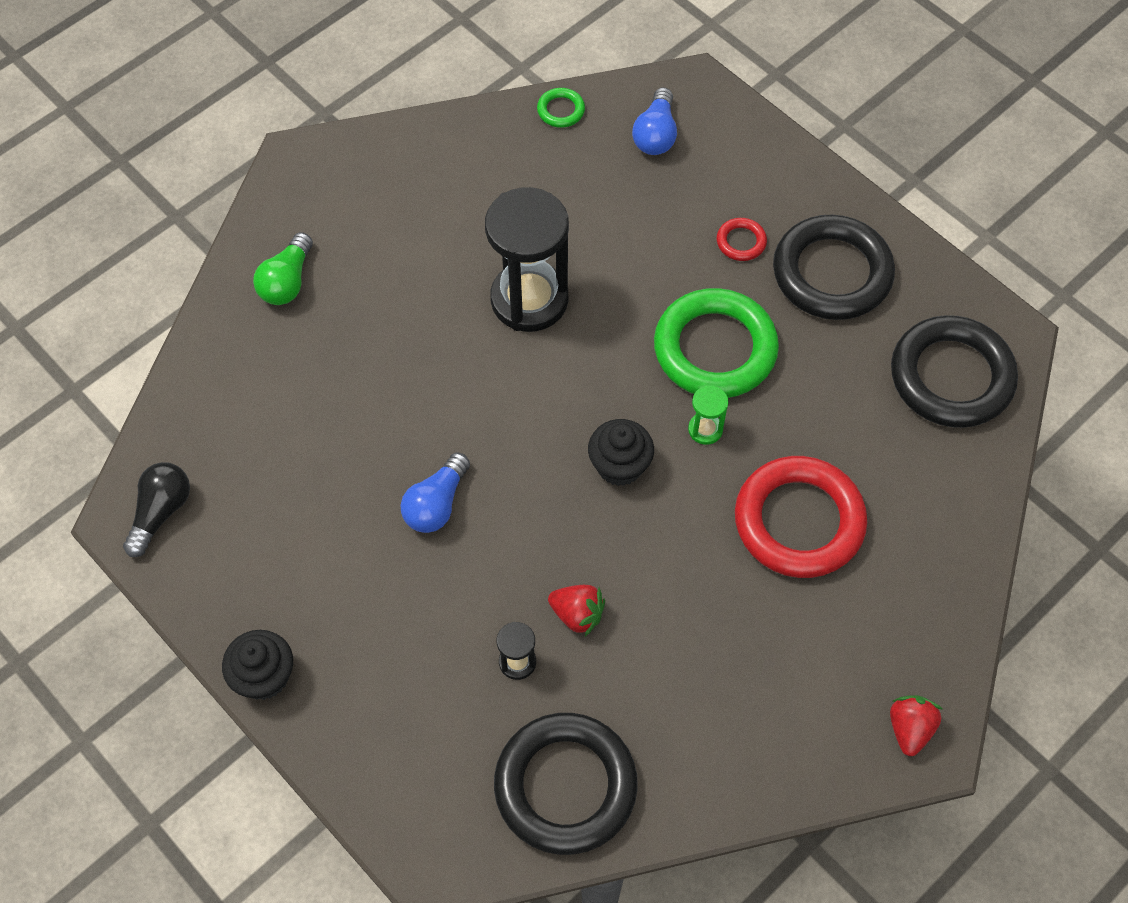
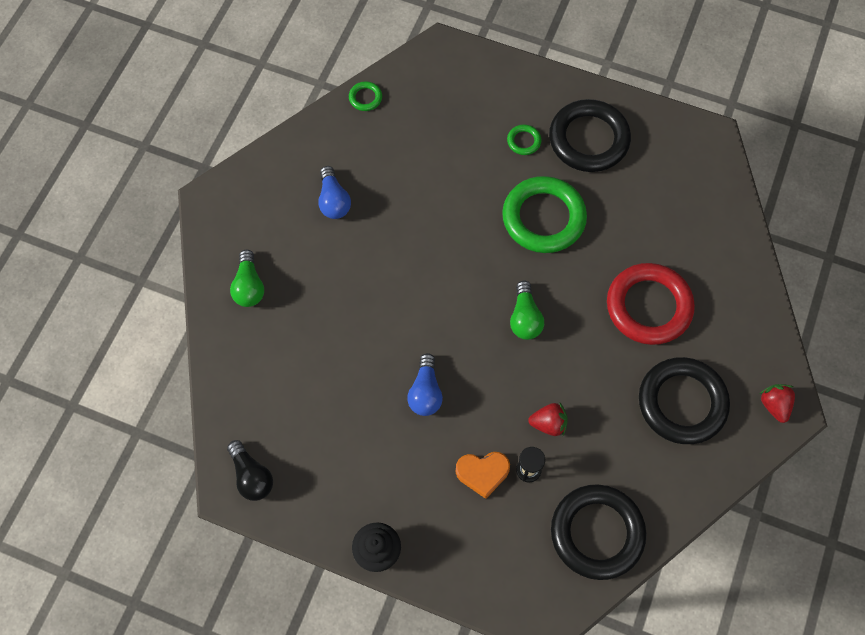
camera: 25 degrees left, 5 degrees up
black light bulb [123,462,190,557] -> black light bulb turned 150 degrees clockwise [227,440,273,501]
black hourglass [485,187,569,332] -> none
black cupcake [588,419,654,486] -> green light bulb [510,280,544,340]
blue light bulb [632,87,677,155] -> blue light bulb moved to [318,166,351,219]
green hourglass [688,385,728,445] -> none
red ring [717,218,767,261] -> green ring [507,125,541,155]
black ring [891,315,1018,428] -> black ring moved to [639,357,730,444]
none -> orange heart [456,452,510,499]

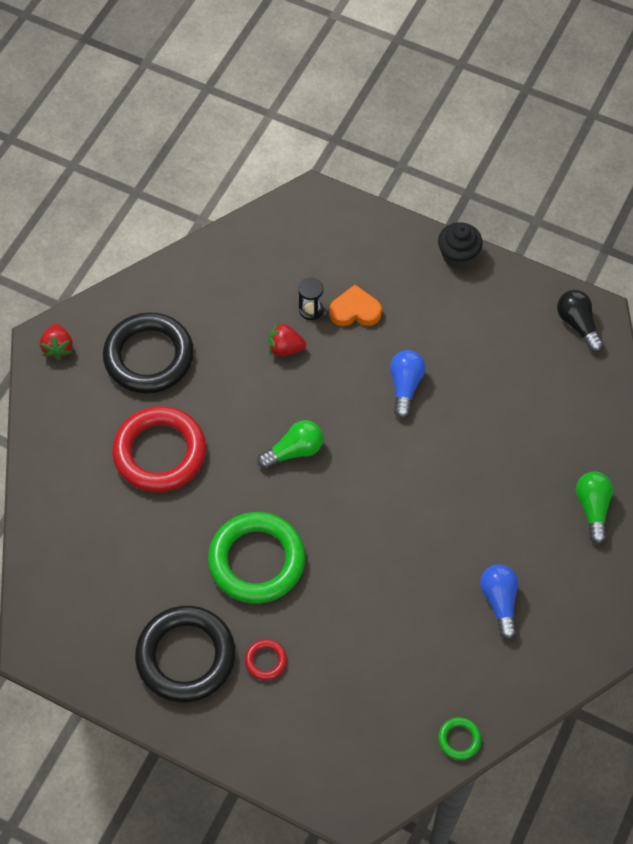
camera: 175 degrees left, 5 degrees down
green ring [507,125,541,155] -> red ring [245,639,287,680]
green light bulb [510,280,544,340] -> green light bulb turned 60 degrees clockwise [257,420,323,469]
black ring [551,484,647,580] -> none

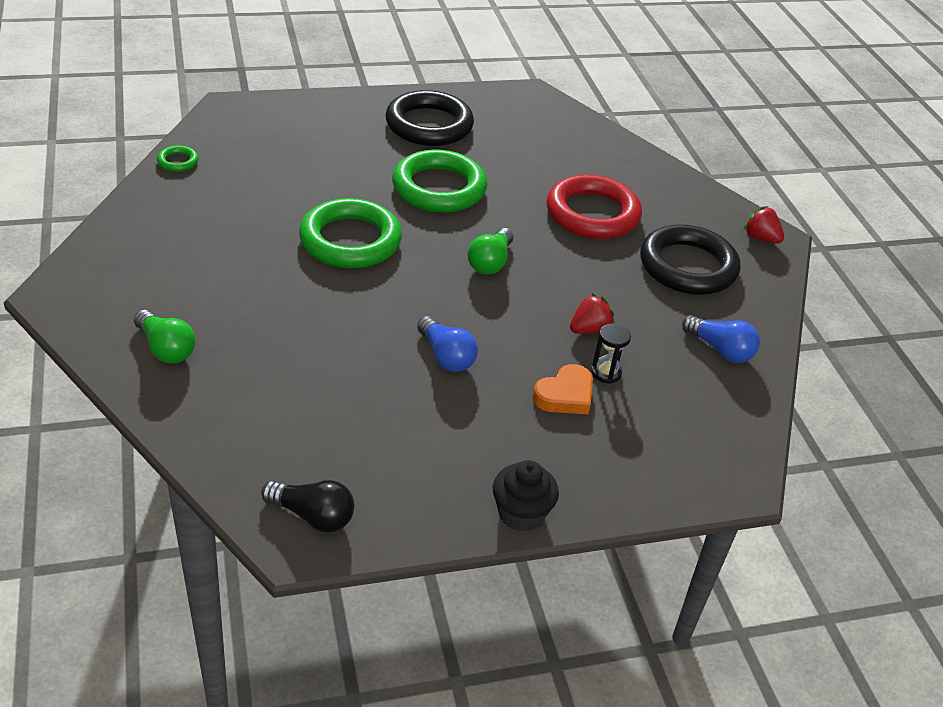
camera: 135 degrees right, 20 degrees down
red ring [245,639,287,680] -> none
blue light bulb [480,564,518,640] -> blue light bulb moved to [682,315,760,363]
none -> green ring [299,198,402,268]

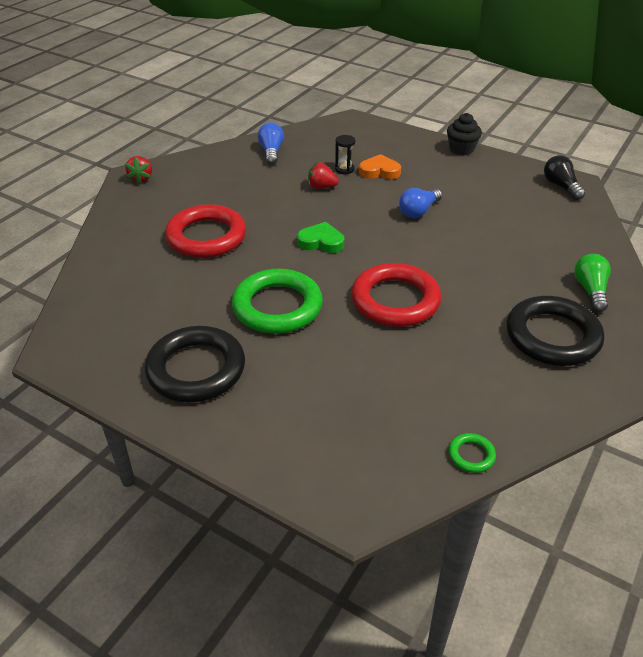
camera: 130 degrees left, 0 degrees up
green ring [299,198,402,268] -> red ring [351,263,442,327]
blue light bulb [417,316,478,372] -> blue light bulb turned 150 degrees counterclockwise [399,188,442,218]
green light bulb [468,228,513,275] -> green heart [297,222,344,253]
black ring [640,224,740,295] -> black ring moved to [507,296,604,366]

